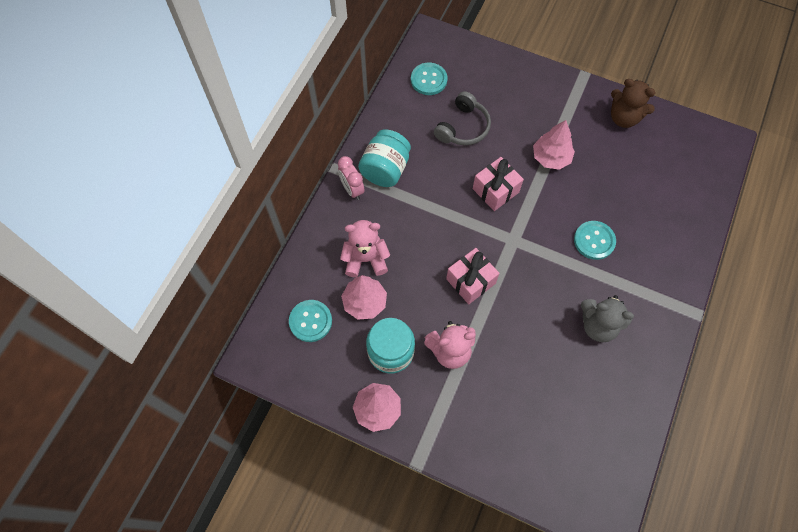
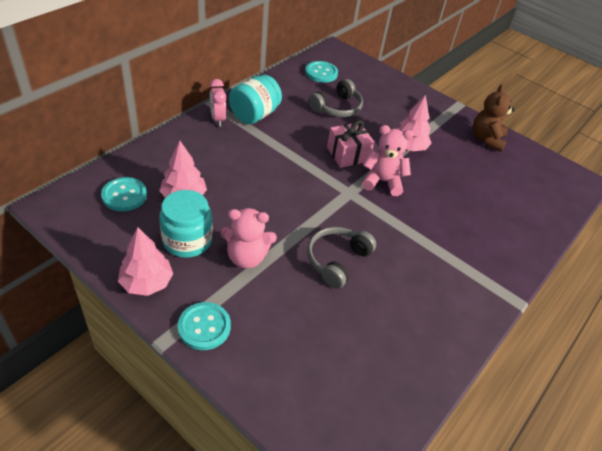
camera: 10 degrees right, 20 degrees down
pink teddy bear [340,220,390,277] -> pink teddy bear moved to [362,125,413,196]
pink gift [446,248,499,304] -> none
turquoise button [574,221,616,260] -> turquoise button moved to [178,302,231,350]
grey teddy bear [581,295,634,342] -> none
brown teddy bear [611,79,655,128] -> brown teddy bear turned 60 degrees clockwise [473,84,515,152]
none -> grey headphones [307,227,376,289]

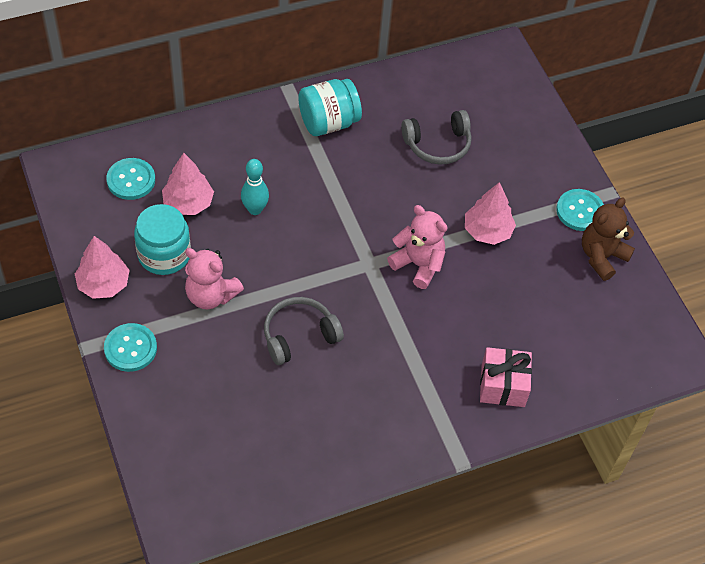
camera: 30 degrees right, 10 degrees up
pink clock [209,79,227,127] -> none
turquoise button [305,61,338,83] -> turquoise button moved to [556,189,604,231]
pink gift [327,120,374,168] -> pink gift moved to [480,347,532,407]
none -> turquoise bowling pin [241,159,269,215]

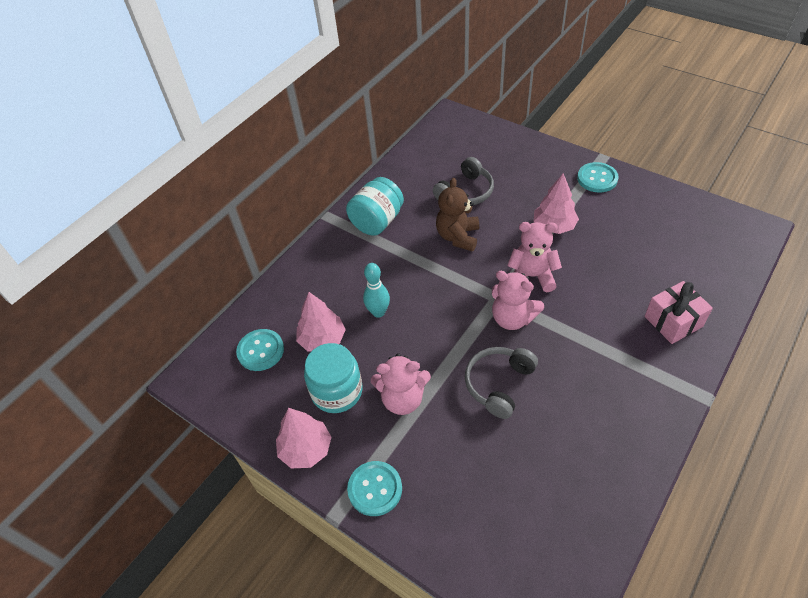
camera: 25 degrees left, 5 degrees down
brown teddy bear [582,198,635,281] -> brown teddy bear moved to [436,178,479,252]
none -> pink teddy bear [492,271,544,330]

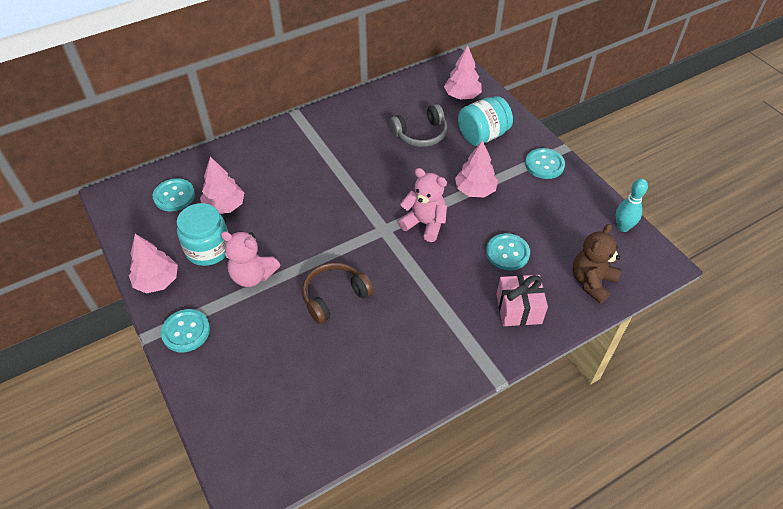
camera: 20 degrees right, 0 degrees up
turquoise jar [346,177,404,236] -> turquoise jar moved to [458,96,513,146]
turquoise bowling pin [363,263,390,318] -> turquoise bowling pin moved to [616,179,648,232]
brown teddy bear [436,178,479,252] -> brown teddy bear moved to [573,224,621,303]
grey headphones [465,347,538,419] -> brown headphones [302,262,374,324]
pink teddy bear [492,271,544,330] -> none
none -> pink tree [444,45,482,100]
none -> turquoise button [486,233,530,271]

